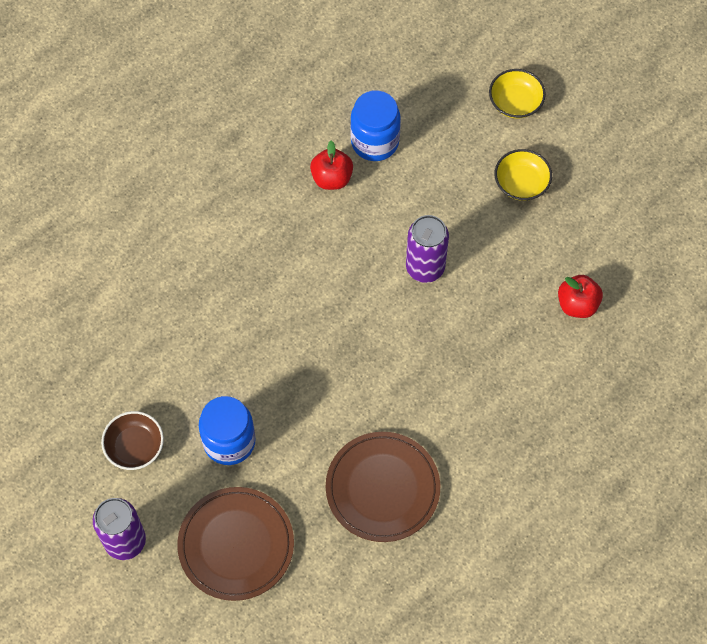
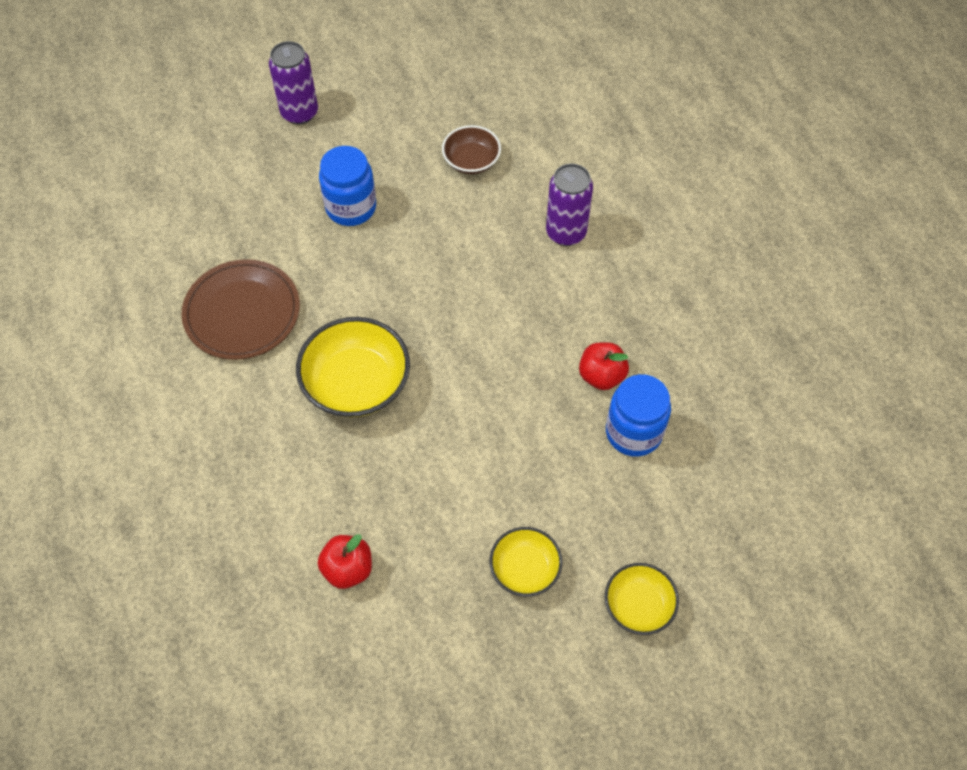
camera: 110 degrees right, 5 degrees down
brown bowl [101,411,164,470] -> brown bowl moved to [442,125,501,174]
brown plate [177,487,294,601] -> none
purple can [406,215,449,283] -> purple can moved to [546,164,593,246]
none -> yellow bowl [296,317,410,417]

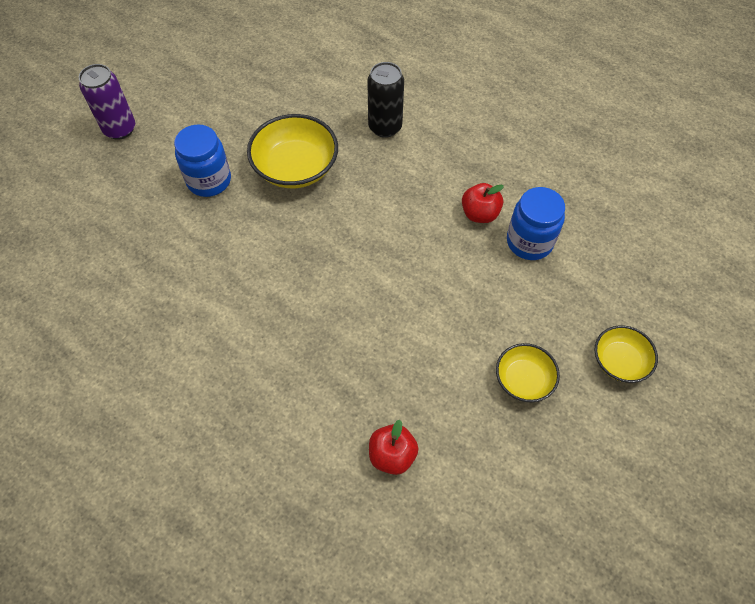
camera: 30 degrees left, 0 degrees up
brown plate [181,259,300,360] -> none
yellow bowl [296,317,410,417] -> yellow bowl moved to [247,114,338,188]
brown bowl [442,125,501,174] -> none
purple can [546,164,593,246] -> black can [367,62,404,138]

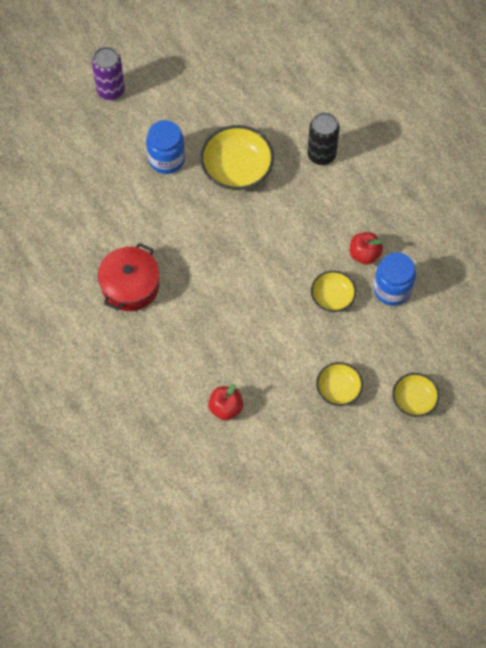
camera: 20 degrees right, 5 degrees up
none -> red pot [98,243,160,311]
none -> yellow bowl [311,271,356,312]

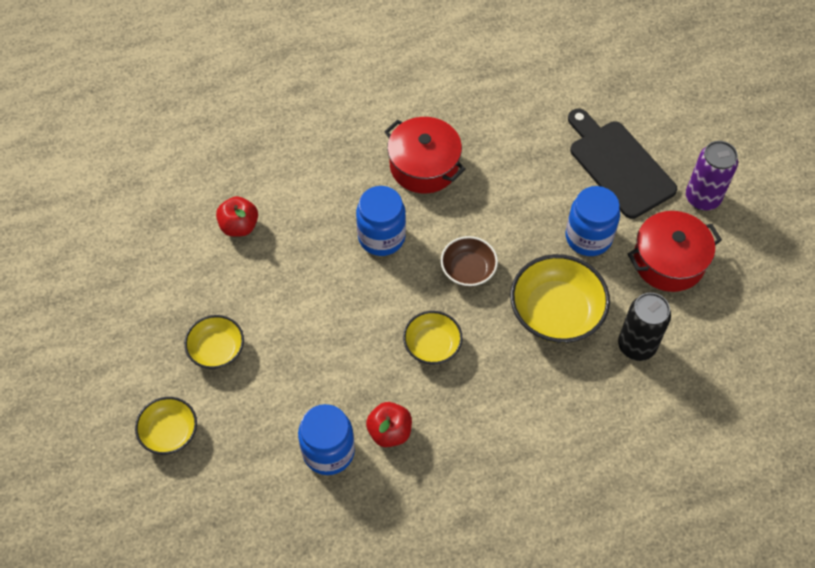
camera: 105 degrees right, 5 degrees down
black can [307,112,339,165] -> black can moved to [618,293,671,361]
yellow bowl [311,271,356,312] -> yellow bowl moved to [403,311,463,364]
none -> blue jar [356,186,406,256]
none -> brown bowl [441,236,498,287]
none -> black cutting board [568,109,677,219]
none -> red pot [627,211,722,292]

